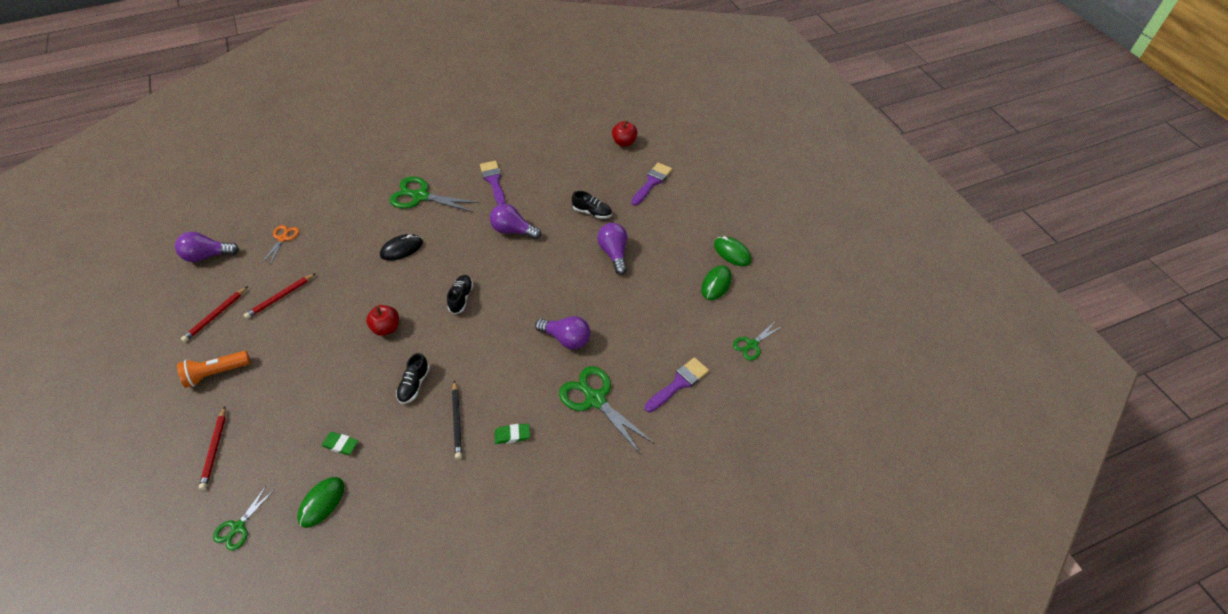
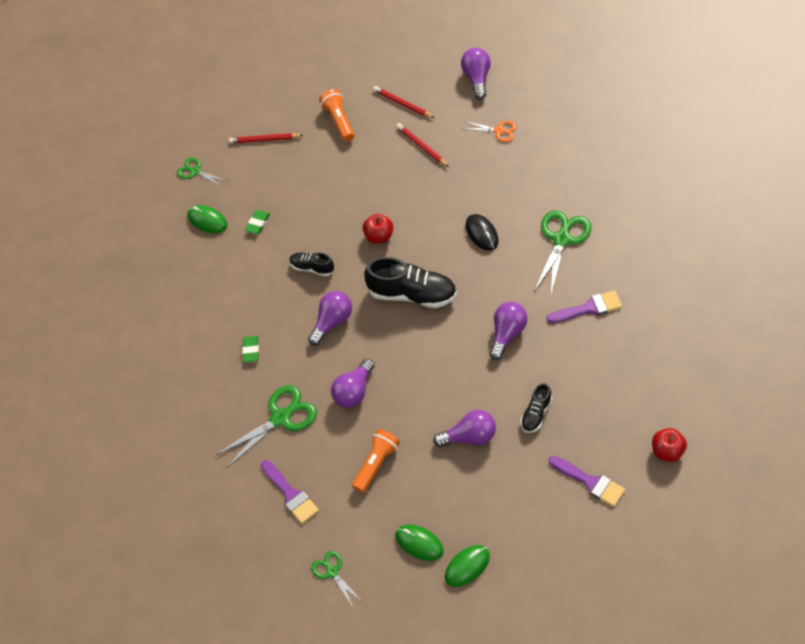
camera: 100 degrees right, 5 degrees up
black shoe [447,275,474,314] -> black shoe [364,257,457,308], size x1.88
black pencil [452,380,462,459] -> none
none -> purple light bulb [308,291,352,346]
none -> orange flashlight [352,429,400,493]

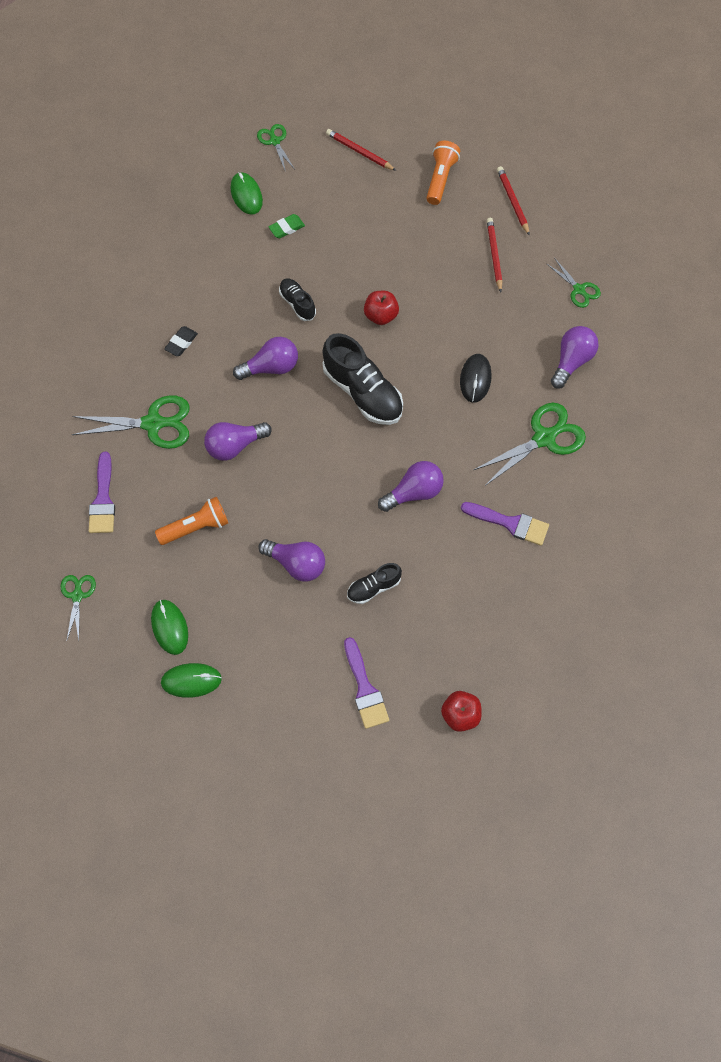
camera: 30 degrees right, 10 degrees up
green eraser [242,336,259,362] -> black eraser [164,326,198,356]
purple light bulb [461,48,491,100] -> purple light bulb moved to [551,326,599,389]
orange scissors [464,121,517,142] -> green scissors [547,259,601,308]

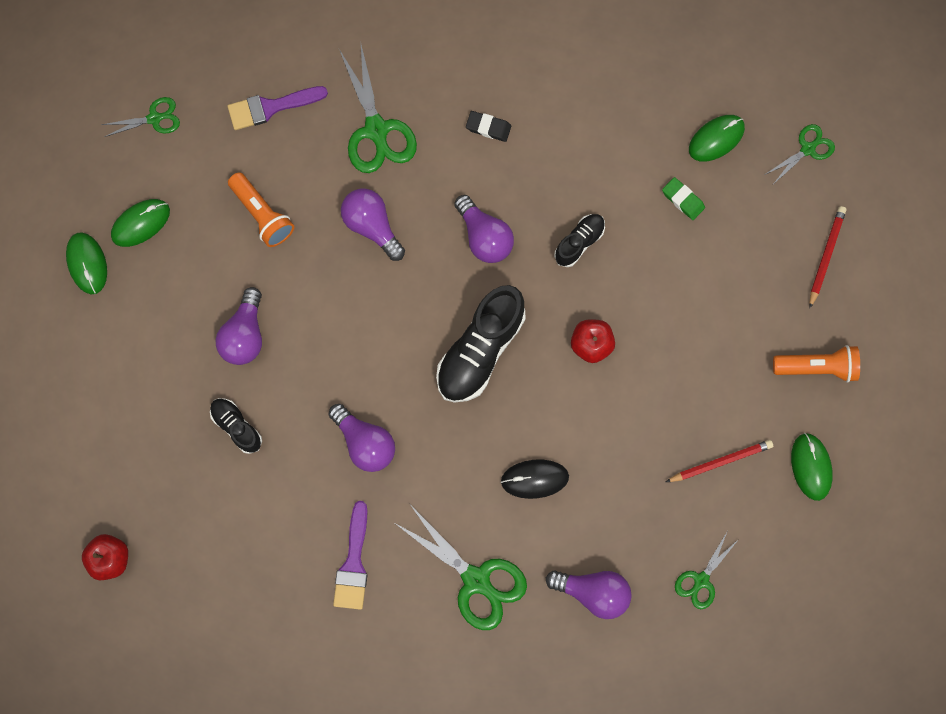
camera: 75 degrees right, 10 degrees up
purple brush [344,637,389,729] -> none
red pencil [497,166,530,236] -> green mouse [791,433,833,501]

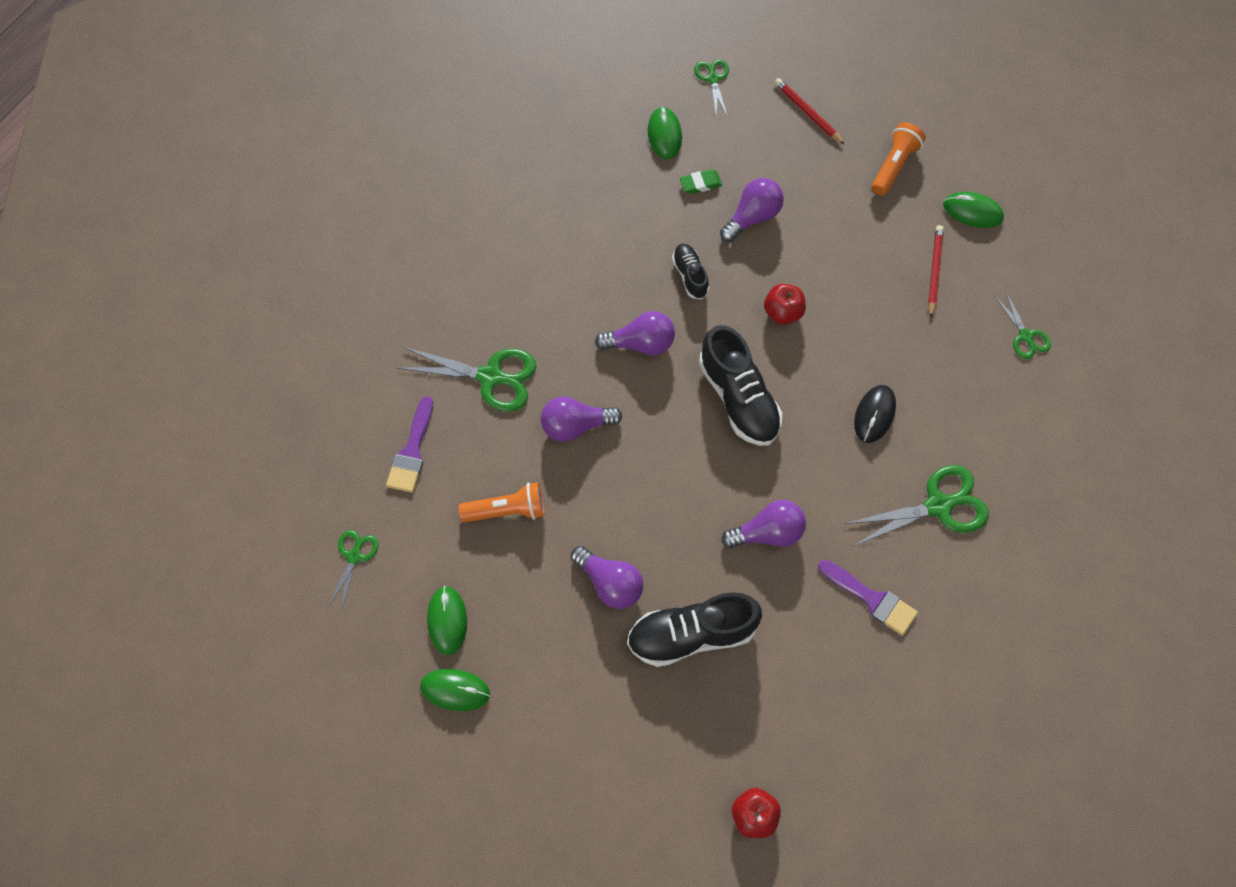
camera: 60 degrees left, 10 degrees down
black shoe [210,398,262,454] -> black shoe [627,592,762,667], size x1.88
black eraser [466,111,511,142] -> none
purple light bulb [546,570,632,619] -> purple light bulb moved to [720,178,784,242]

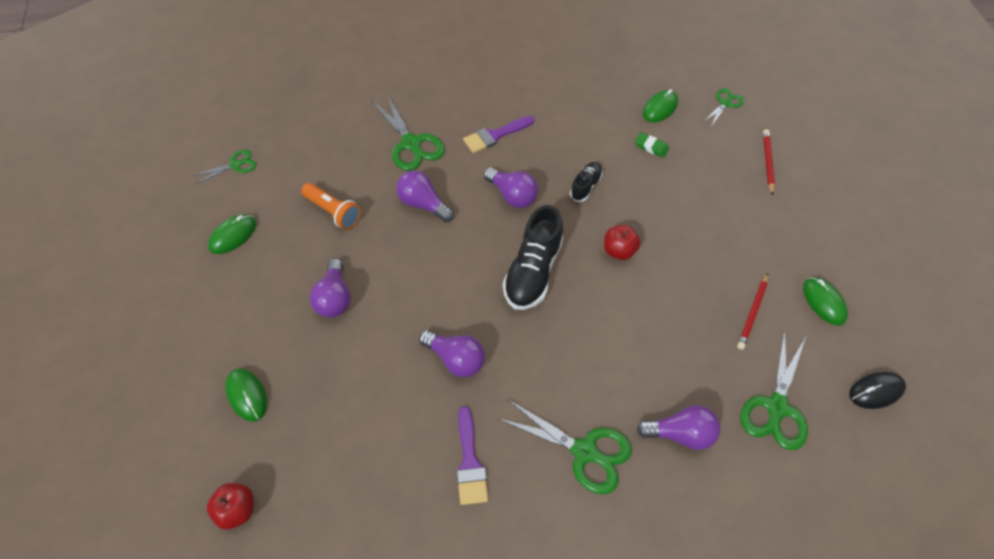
camera: 45 degrees right, 10 degrees down
purple brush [386,396,433,493] -> purple brush moved to [463,116,534,153]
green mouse [420,669,490,711] -> green mouse moved to [225,368,267,422]
black shoe [627,592,762,667] -> none
purple light bulb [720,178,784,242] -> purple light bulb moved to [637,405,720,450]
black mouse [854,385,896,443] -> black mouse moved to [849,372,906,409]
orange flashlight [871,122,926,196] -> none
red pencil [928,225,944,318] -> red pencil turned 150 degrees clockwise [737,273,768,350]
green scissors [995,292,1051,359] -> green scissors [740,330,808,450], size x1.78

